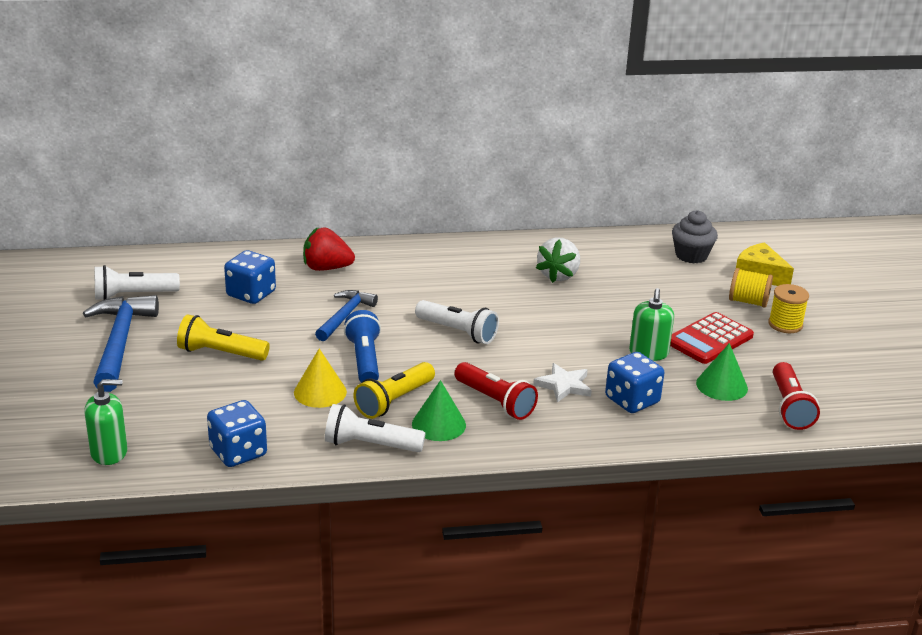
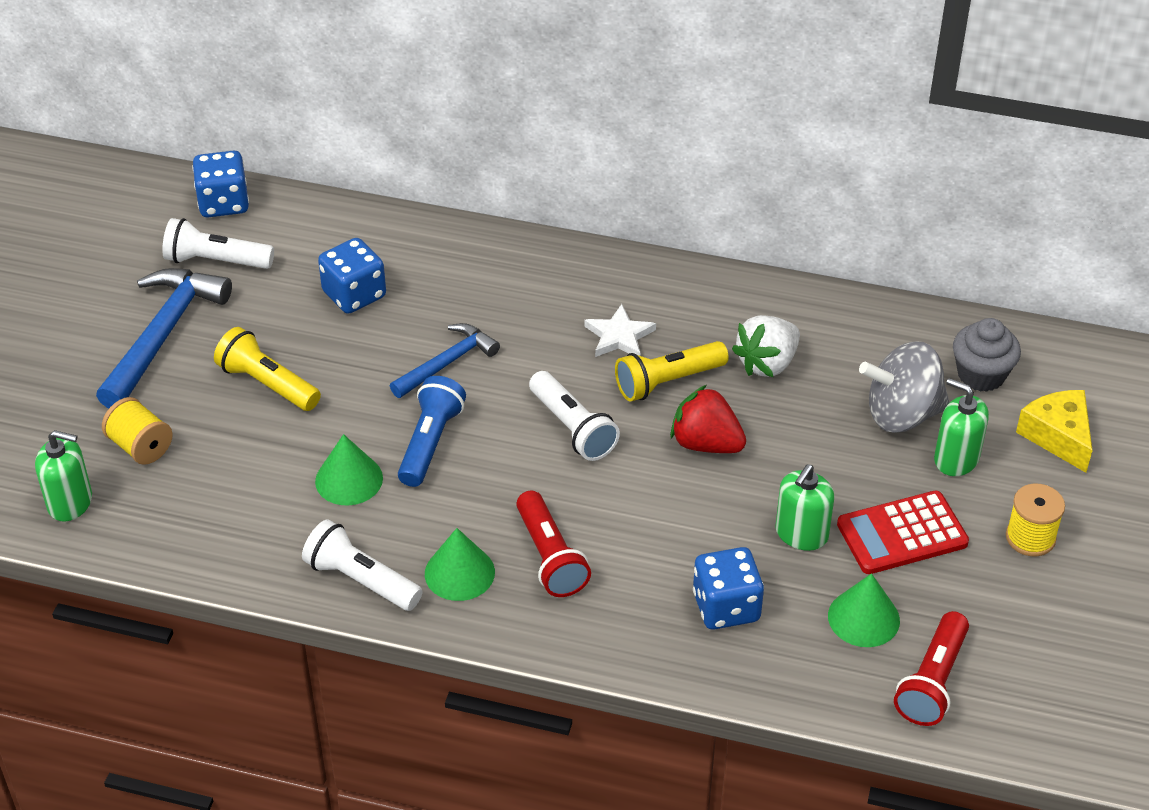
camera: 25 degrees right, 15 degrees up
blue dice [207,400,267,467] -> blue dice moved to [192,151,249,217]
yellow cone [294,348,347,408] -> green cone [315,434,383,505]
red strawberry [303,228,355,271] -> red strawberry moved to [670,385,746,453]
yellow flashlight [353,362,435,419] -> yellow flashlight moved to [615,341,729,401]
white star [533,363,592,403] -> white star moved to [584,304,656,357]
yellow spool [729,268,773,308] -> yellow spool moved to [102,397,173,465]
none -> grey spinning top [859,341,950,433]
none -> green soap dispenser [934,378,989,476]

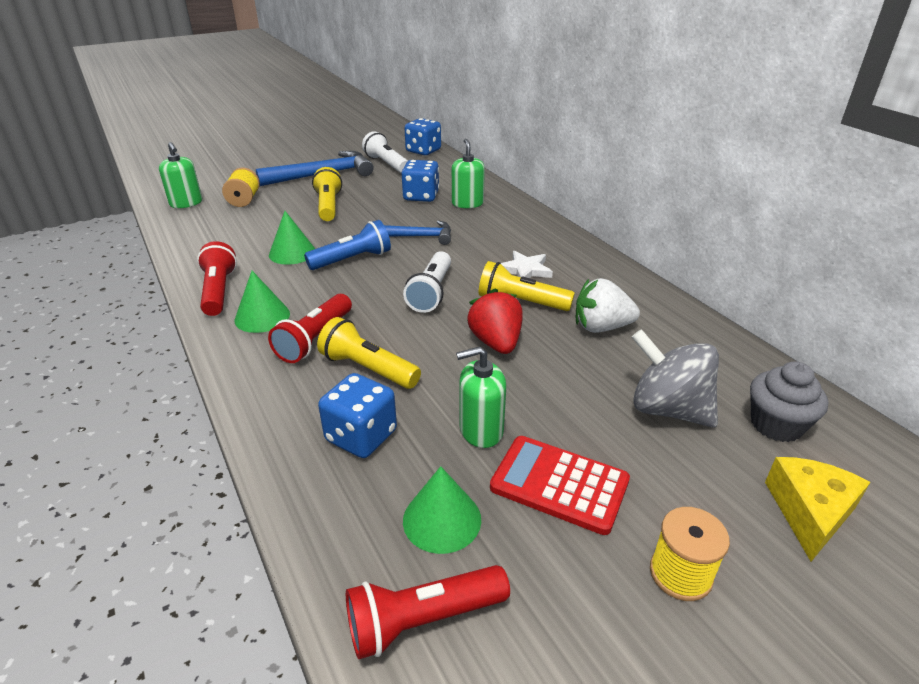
camera: 45 degrees right, 10 degrees down
white flashlight [302,519,423,611] -> red flashlight [197,241,237,316]
green soap dispenser [934,378,989,476] -> green soap dispenser moved to [452,139,485,208]
none -> yellow flashlight [317,317,421,389]

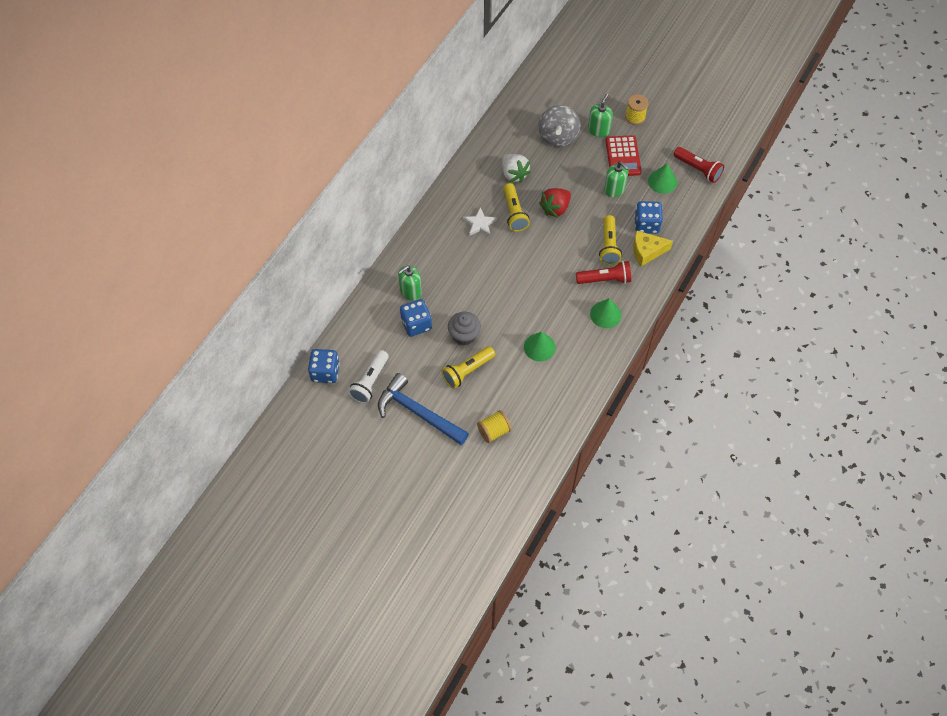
camera: 120 degrees left, 25 degrees up
green soap dispenser [159,142,202,208] -> green soap dispenser moved to [588,94,613,137]
red flashlight [197,241,237,316] -> none
blue flashlight [304,220,391,270] -> none
blue hammer [384,220,451,245] -> none
white flashlight [403,251,451,313] -> none
grey cupcake [750,361,828,442] -> grey cupcake moved to [448,312,481,345]
yellow cheese [765,457,870,561] -> yellow cheese moved to [633,230,673,266]

